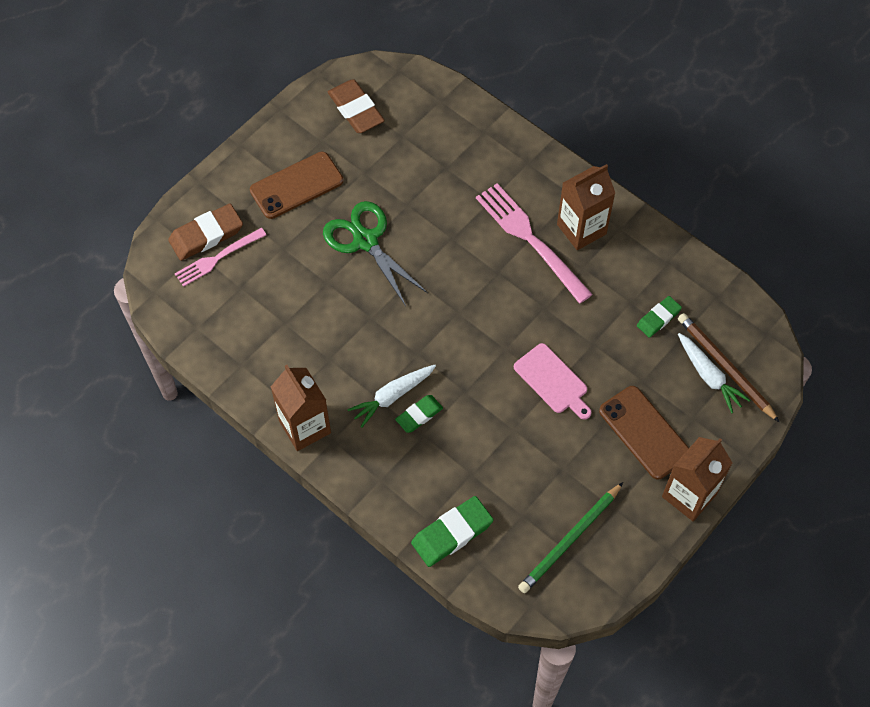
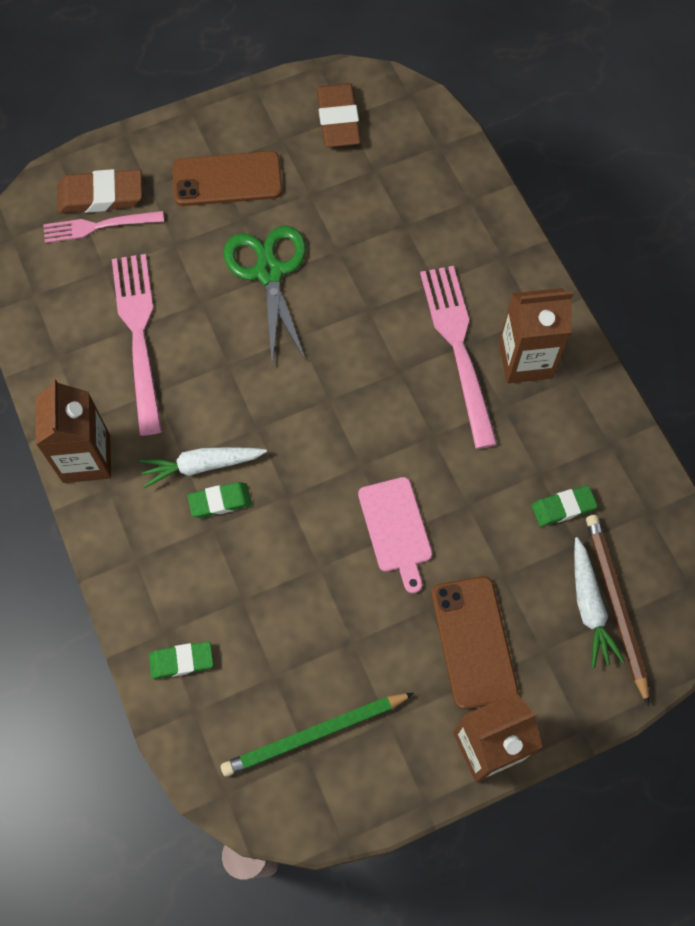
camera: 25 degrees right, 5 degrees up
green eraser [411,496,494,567] -> green eraser [149,641,214,679], size x0.62
none -> pink fork [112,254,162,436]

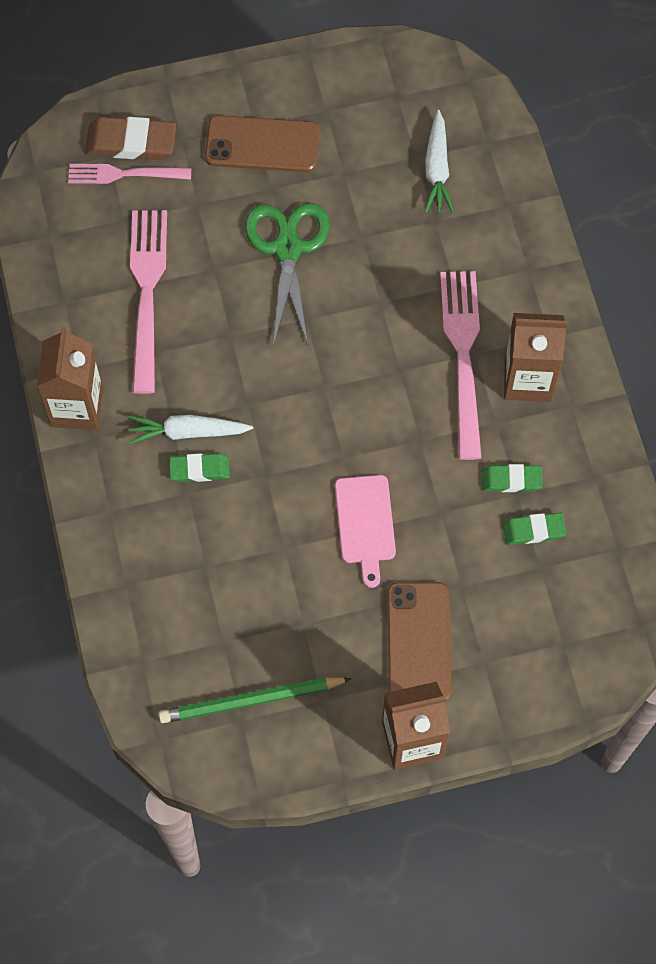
camera: 10 degrees right, 0 degrees up
green eraser [149,641,214,679] -> green eraser moved to [482,464,542,492]
brown eraser [317,83,361,147] -> none
white carrot [574,537,625,668] -> white carrot moved to [425,110,454,213]
brown pencil [586,515,649,706] -> none

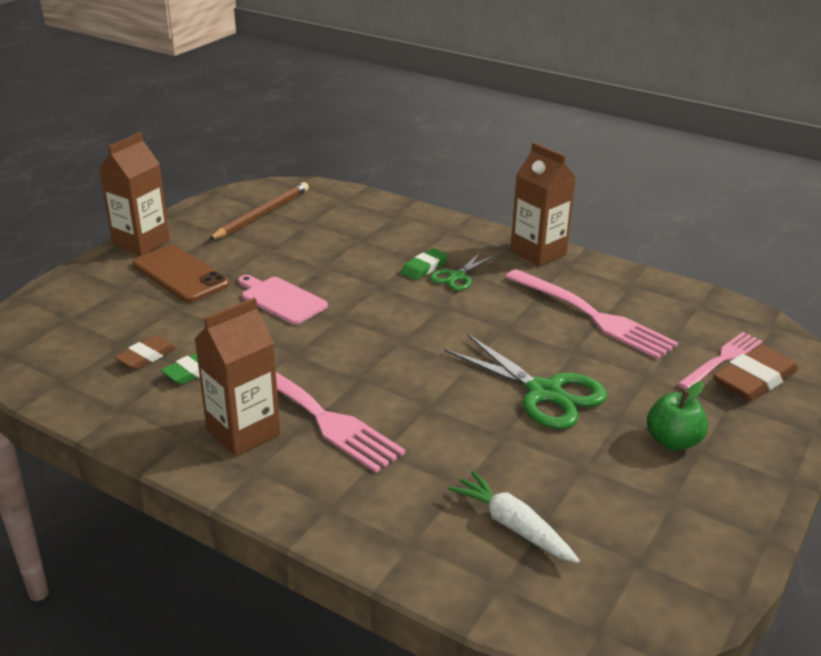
camera: 135 degrees right, 35 degrees down
white carrot [128,415,253,444] -> green scissors [430,252,494,291]
green pencil [159,677,352,723] -> brown pencil [208,182,309,240]
brown phone [205,115,320,172] -> green apple [647,382,708,450]
green eraser [503,513,566,545] -> brown eraser [114,335,177,370]

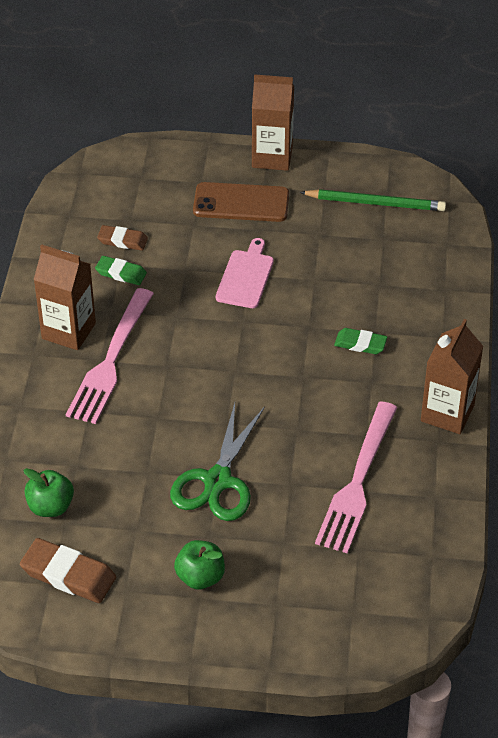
camera: 65 degrees right, 15 degrees up
brown phone [132,245,229,302] -> brown phone turned 75 degrees clockwise [193,182,289,222]
brown pencil [208,182,309,240] -> green pencil [300,189,446,211]
green scissors [430,252,494,291] -> none
white carrot [448,471,580,563] -> green apple [23,468,74,517]
pink fork [678,332,762,390] -> none
brown eraser [713,345,798,401] -> brown eraser moved to [20,538,116,603]

